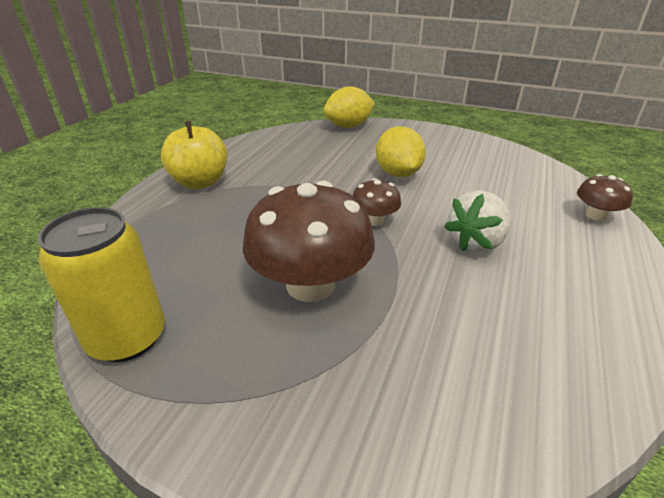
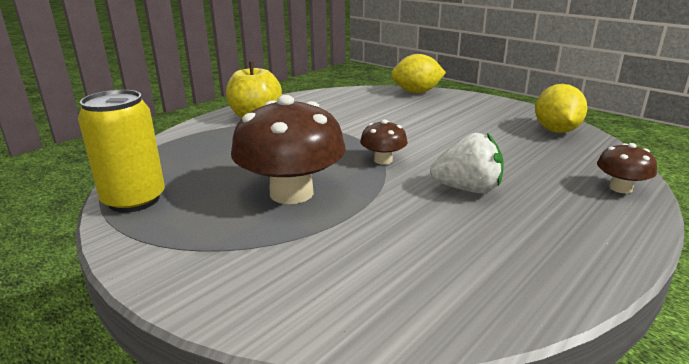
camera: 20 degrees right, 10 degrees down
yellow lemon [376,126,426,177] -> yellow lemon moved to [535,84,587,133]
white strawberry [444,190,511,252] -> white strawberry turned 150 degrees counterclockwise [430,133,504,193]

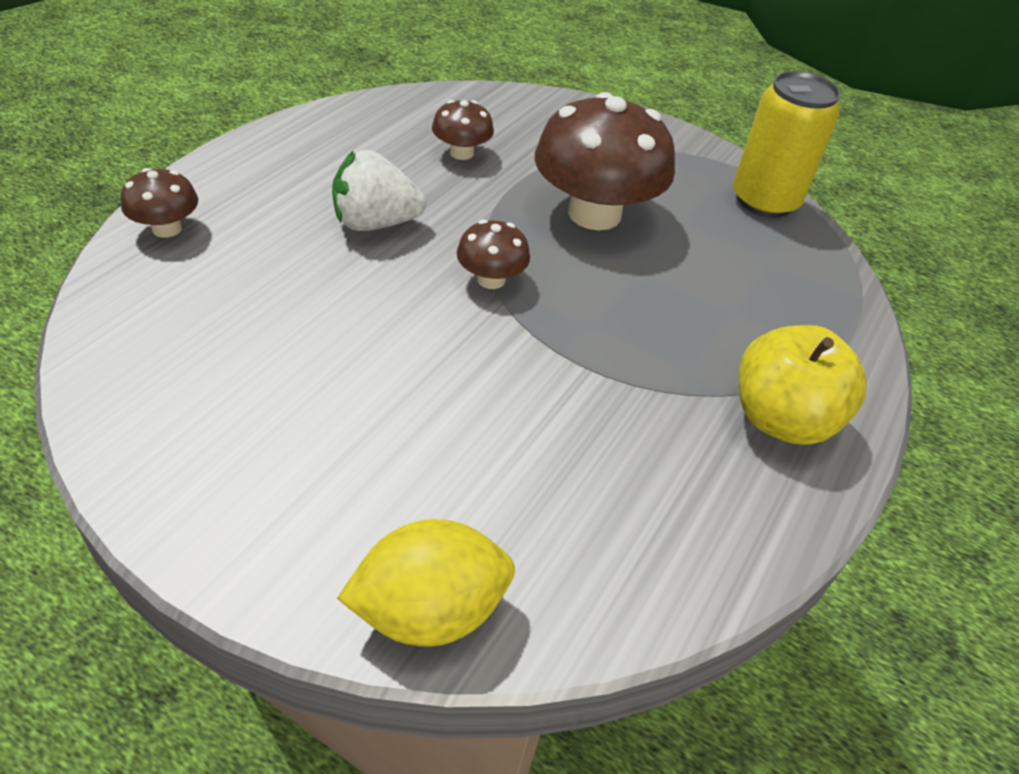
camera: 165 degrees right, 20 degrees up
yellow lemon [535,84,587,133] -> none
none -> brown mushroom [432,100,494,160]

